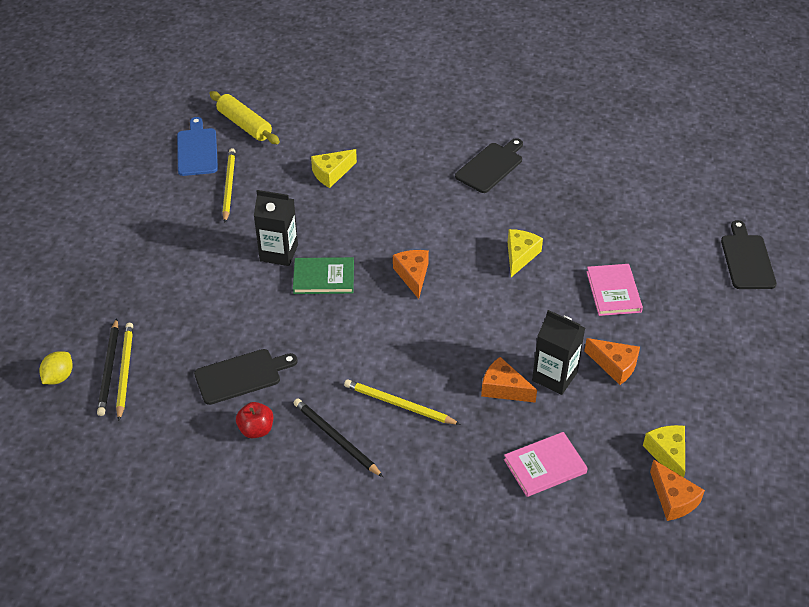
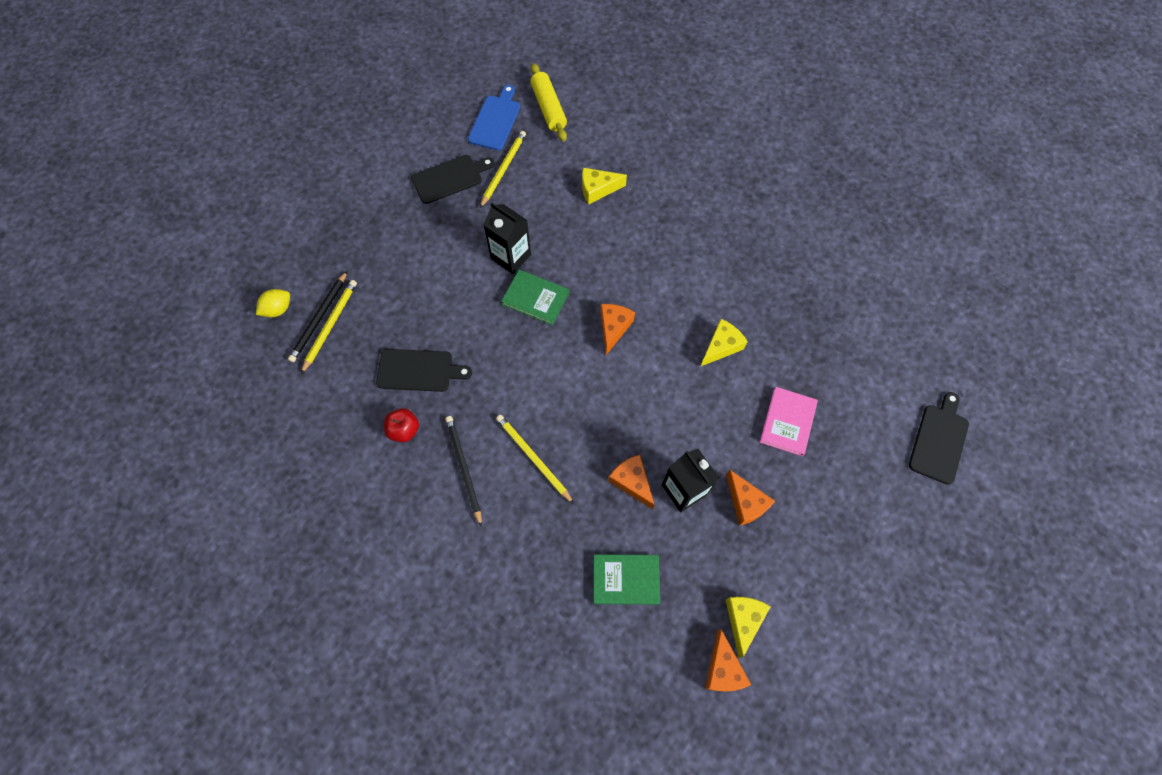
camera: 25 degrees right, 20 degrees up
black cutting board [455,138,523,193] -> black cutting board moved to [411,155,495,204]
pink book [504,432,588,497] -> green book [593,554,660,605]

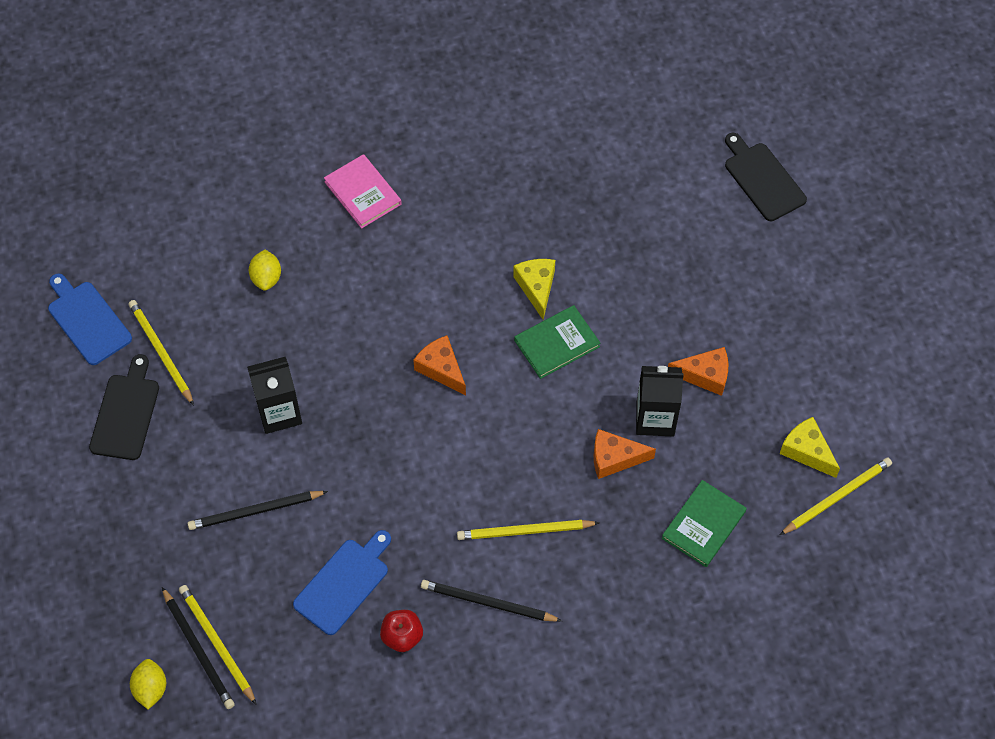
camera: 55 degrees left, 5 degrees down
black cutting board [376,349,472,392] -> blue cutting board [293,530,391,635]
green book [501,270,569,325] -> green book moved to [514,305,600,379]
yellow rolling pin [530,63,567,142] -> none
yellow cheese [582,168,627,205] -> yellow lemon [249,250,281,291]
orange cheese [705,629,751,691] -> yellow pencil [780,457,892,535]
pink book [760,387,818,456] -> pink book moved to [324,154,402,229]
none -> black pencil [188,491,328,530]

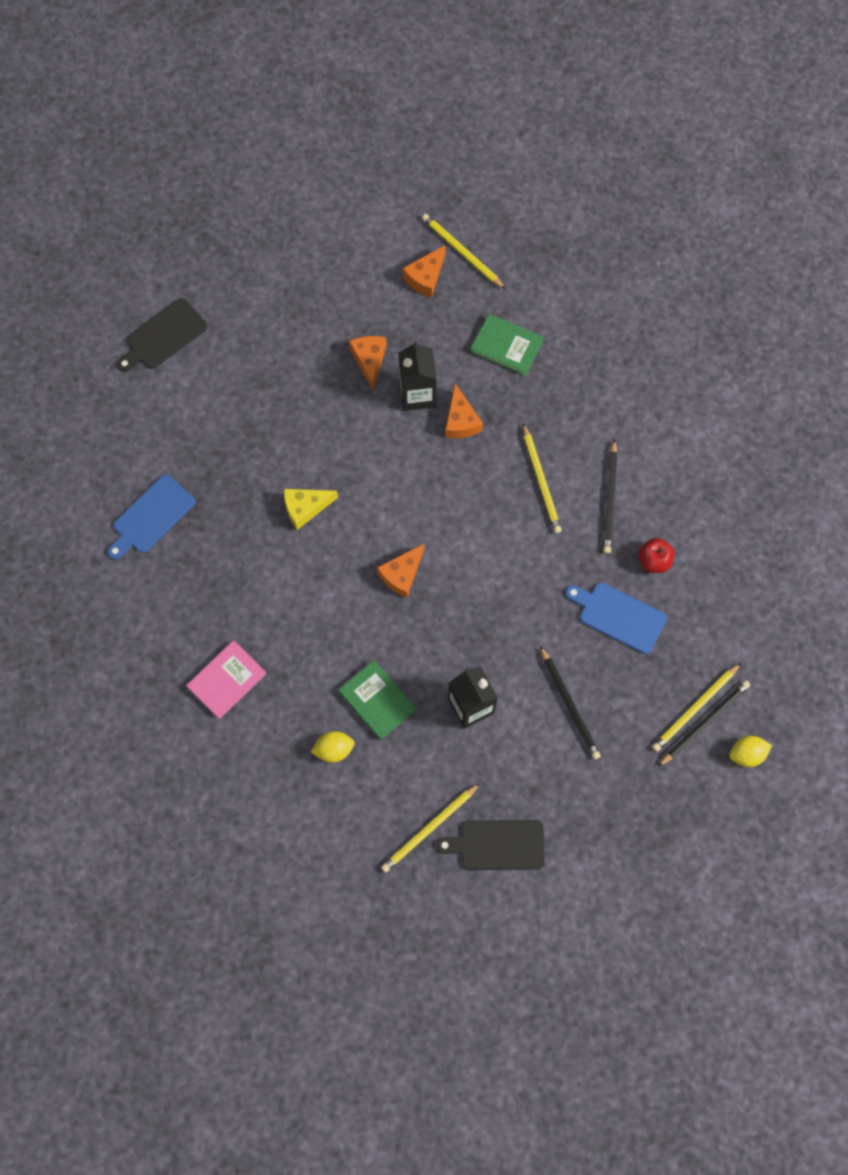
camera: 100 degrees left, 10 degrees up
blue cutting board [48,273,132,365] -> blue cutting board moved to [107,474,195,560]
green book [514,305,600,379] -> green book moved to [338,660,416,740]
yellow cheese [780,417,840,478] -> orange cheese [402,245,446,298]

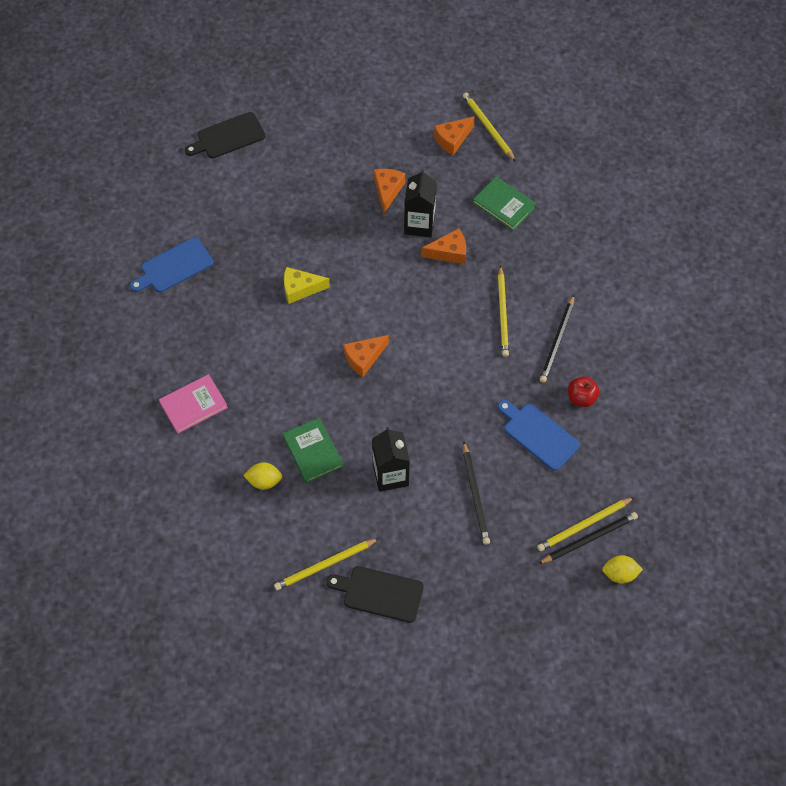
camera: 15 degrees right, 10 degrees down
orange cheese [445,383,483,438] -> orange cheese turned 105 degrees counterclockwise [421,228,466,264]

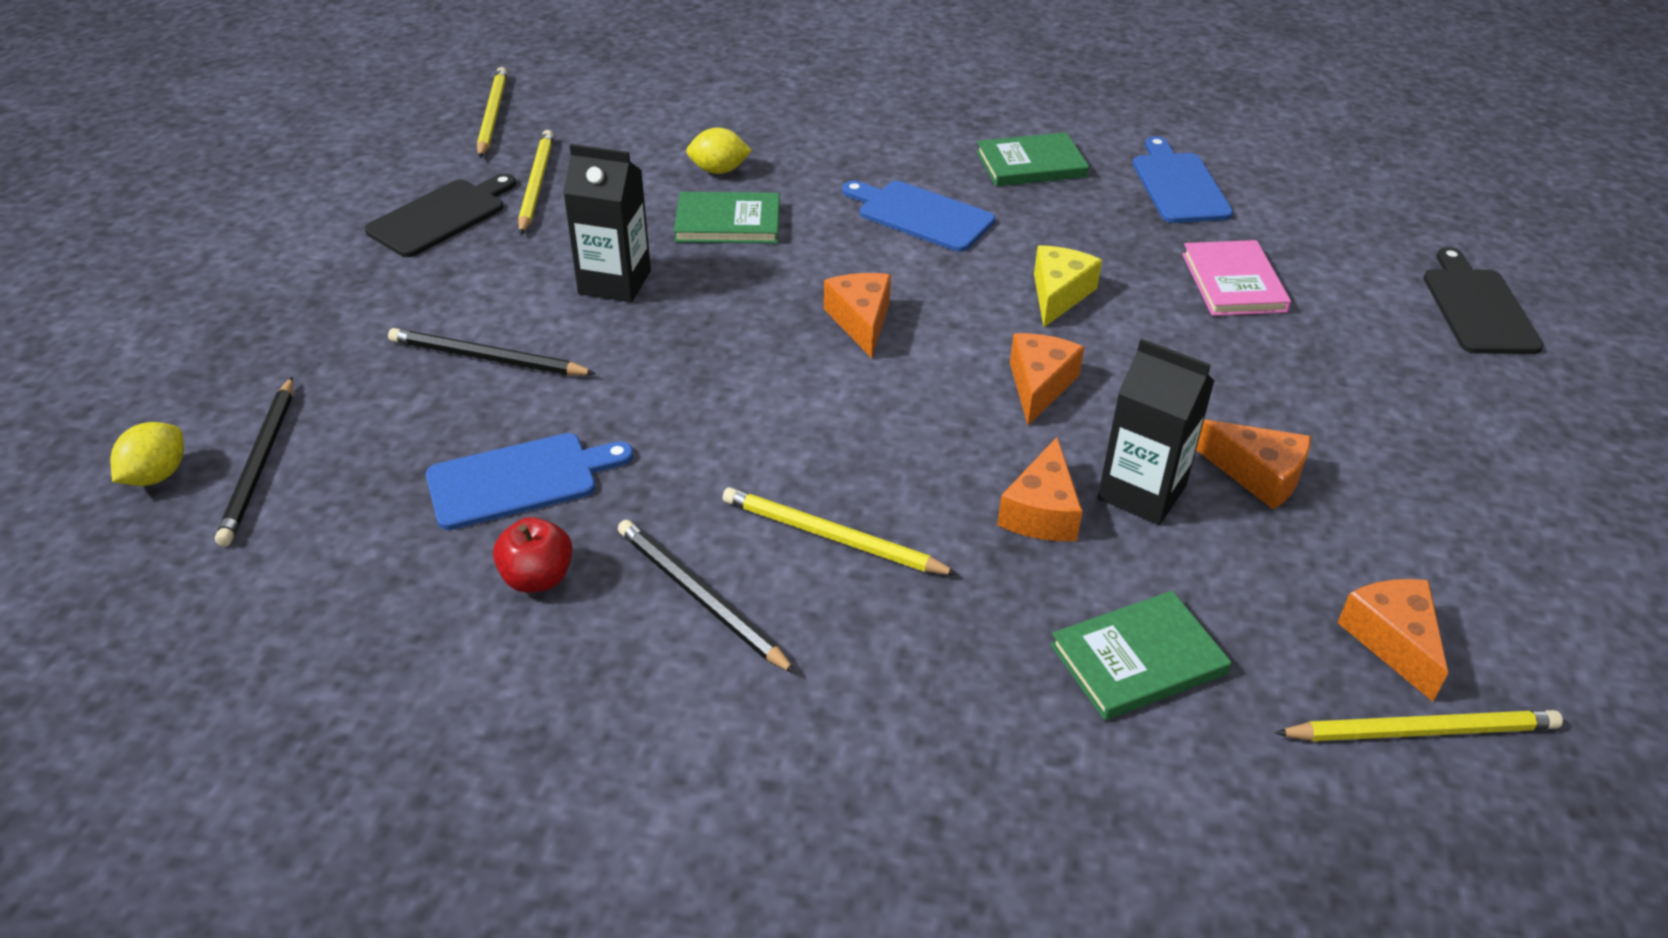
camera: 115 degrees right, 20 degrees down
pink book [159,374,228,434] -> pink book moved to [1182,240,1291,316]
yellow lemon [243,462,283,490] -> yellow lemon turned 60 degrees clockwise [686,128,752,174]
yellow pencil [537,497,634,551] -> yellow pencil moved to [477,67,507,158]
none -> blue cutting board [842,181,995,252]
none -> green book [976,132,1089,186]
none -> orange cheese [1010,333,1084,425]

